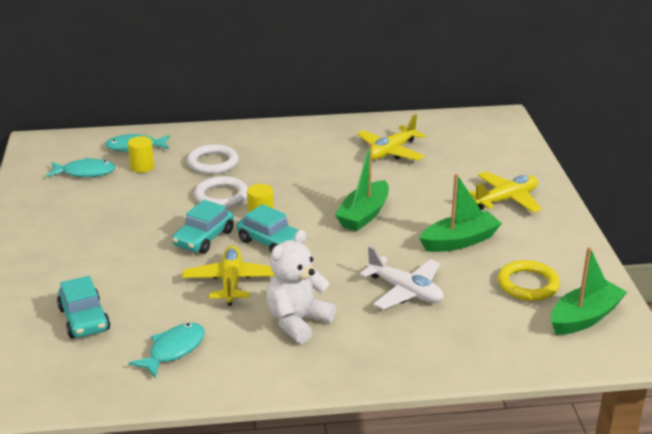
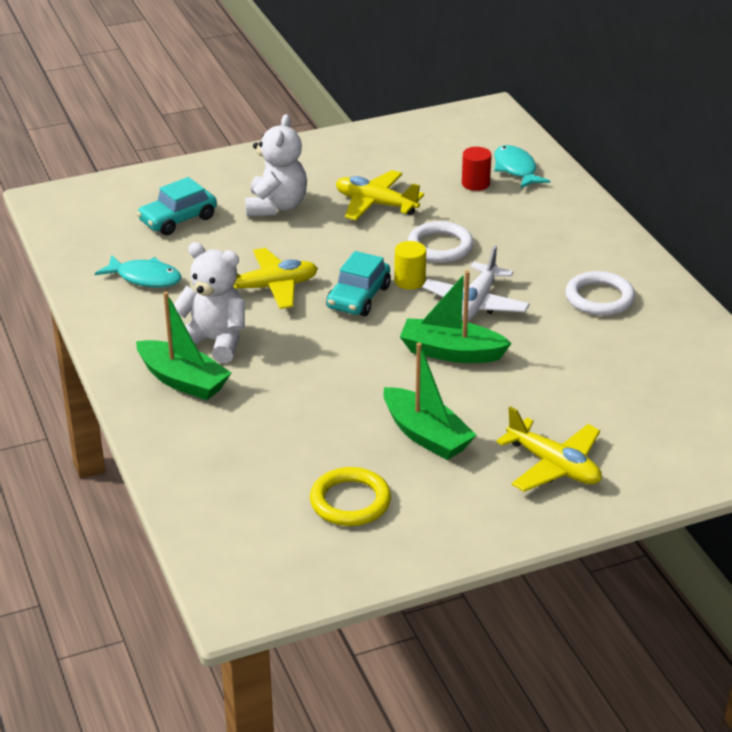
camera: 75 degrees right, 5 degrees up
turquoise fish [46,157,116,177] -> none
yellow cylinder [128,136,154,173] -> red cylinder [462,147,492,191]
turquoise car [172,200,234,254] -> none
white ring [187,144,239,174] -> white ring moved to [565,271,635,316]
yellow plane [357,114,426,161] -> yellow plane moved to [336,170,424,220]
white plane [360,246,443,310] -> white plane moved to [422,246,530,322]
green boat [551,247,627,335] -> green boat moved to [136,292,231,400]
none -> white teddy bear [245,114,307,216]

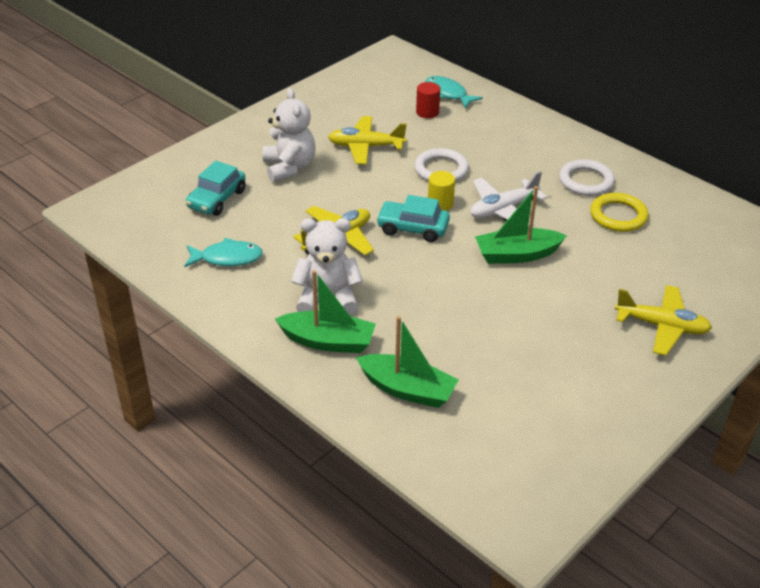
camera: 25 degrees left, 5 degrees up
yellow ring [310,467,391,526] -> yellow ring moved to [590,193,648,232]
turquoise car [326,251,391,316] -> turquoise car turned 105 degrees clockwise [376,195,450,242]
green boat [383,343,477,460] -> green boat moved to [356,316,459,408]
white plane [422,246,530,322] -> white plane turned 60 degrees clockwise [470,171,547,227]

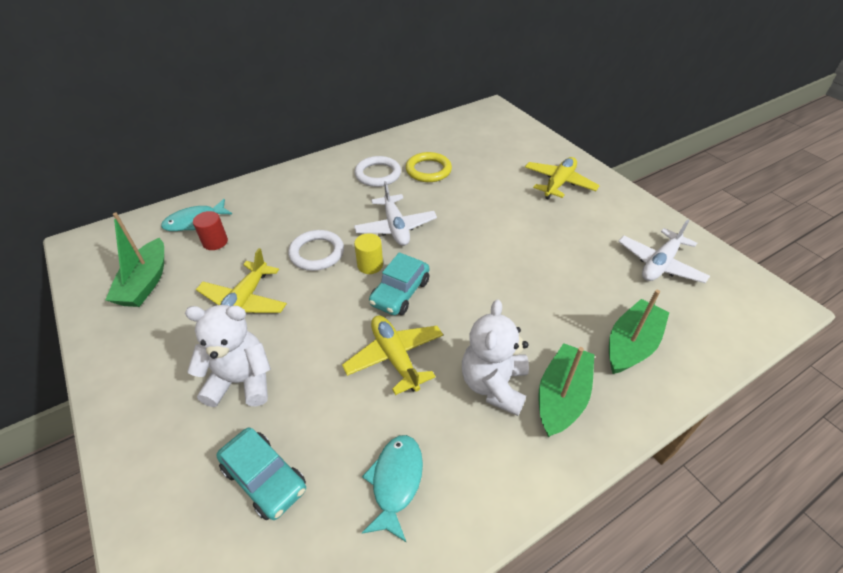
camera: 75 degrees left, 5 degrees up
green boat [475,186,567,264] -> green boat moved to [105,213,164,307]
none -> white plane [618,219,710,283]

